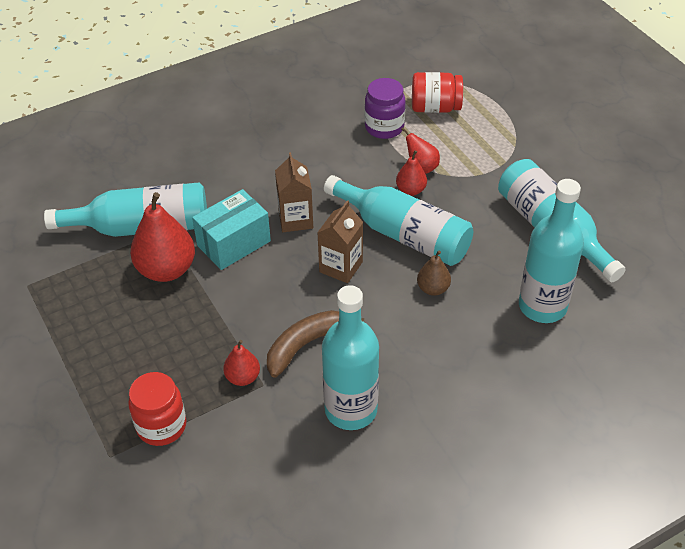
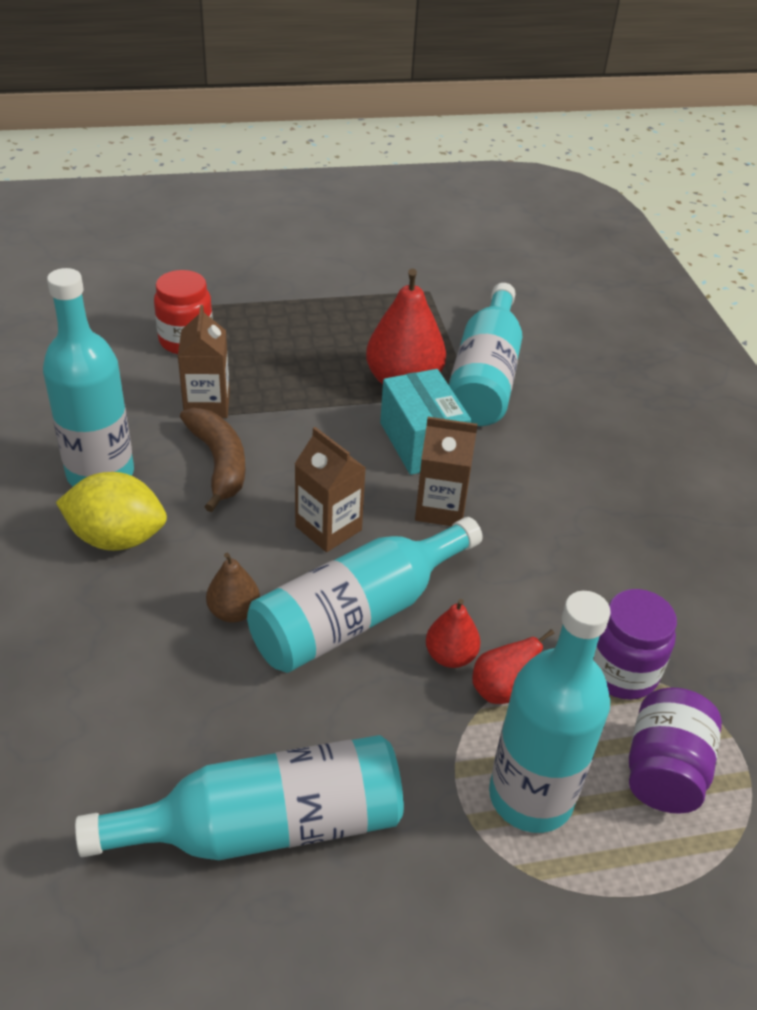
camera: 105 degrees right, 5 degrees down
red pear [223,340,260,386] -> brown carton [178,305,230,418]
red jar [412,72,463,113] -> purple jar [629,688,722,814]
turquoise bottle [519,179,584,323] -> turquoise bottle moved to [489,591,611,833]
none -> yellow lemon [56,472,167,551]

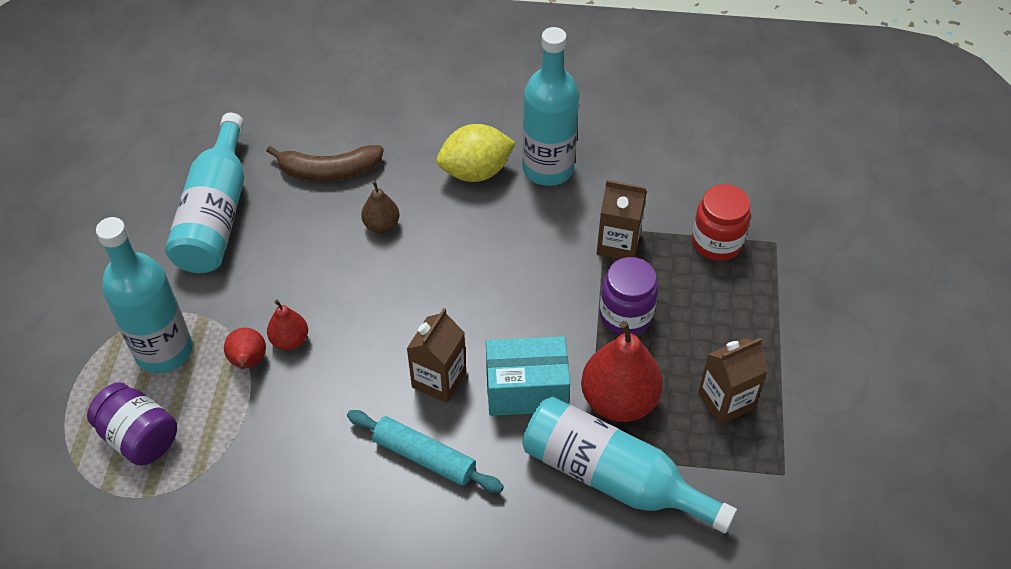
camera: 110 degrees right, 10 degrees up
yellow lemon [56,472,167,551] -> yellow lemon turned 45 degrees clockwise [437,124,516,182]
brown banana [180,408,245,512] -> brown banana moved to [266,145,384,181]
turquoise bottle [247,517,482,673] -> none
brown carton [295,427,366,552] -> brown carton moved to [698,338,768,425]
purple jar [593,589,677,700] -> purple jar moved to [599,257,658,335]
none -> turquoise rolling pin [347,410,504,493]

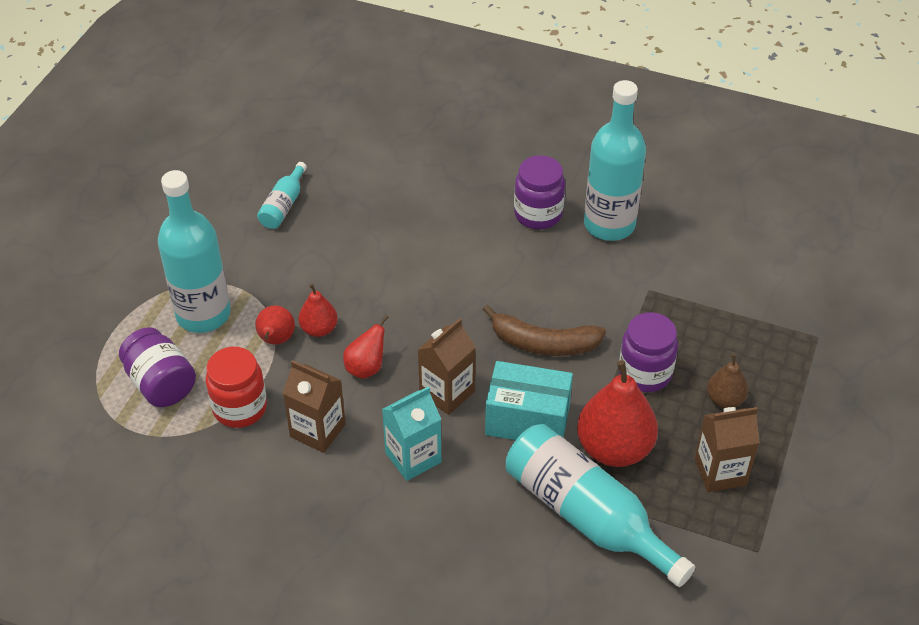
camera: 15 degrees right, 5 degrees down
turquoise bottle [165,113,244,273] -> turquoise bottle [257,162,307,229], size x0.48
brown banana [266,145,384,181] -> brown banana moved to [482,305,606,356]
turquoise rolling pin [347,410,504,493] -> turquoise carton [382,386,442,481]
brown pear [361,181,399,233] -> brown pear moved to [707,354,749,408]
yellow lemon [437,124,516,182] -> purple jar [514,155,565,229]
brown carton [597,180,647,259] -> brown carton moved to [283,360,346,453]
red jar [692,184,751,261] -> red jar moved to [205,347,267,428]
none -> red pear [343,315,388,379]

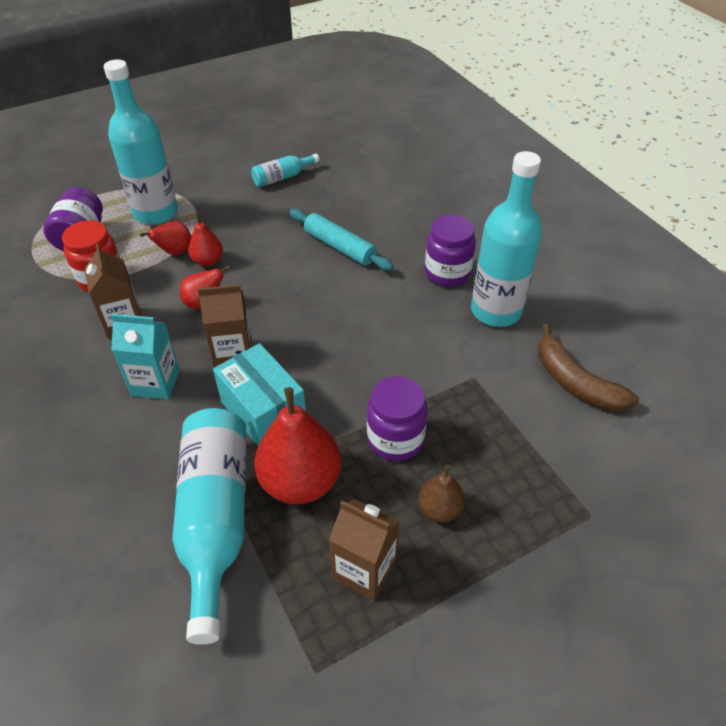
camera: 40 degrees right, 0 degrees up
brown banana [482,305,606,356] -> brown banana moved to [538,323,639,411]
none -> turquoise rolling pin [290,209,394,271]

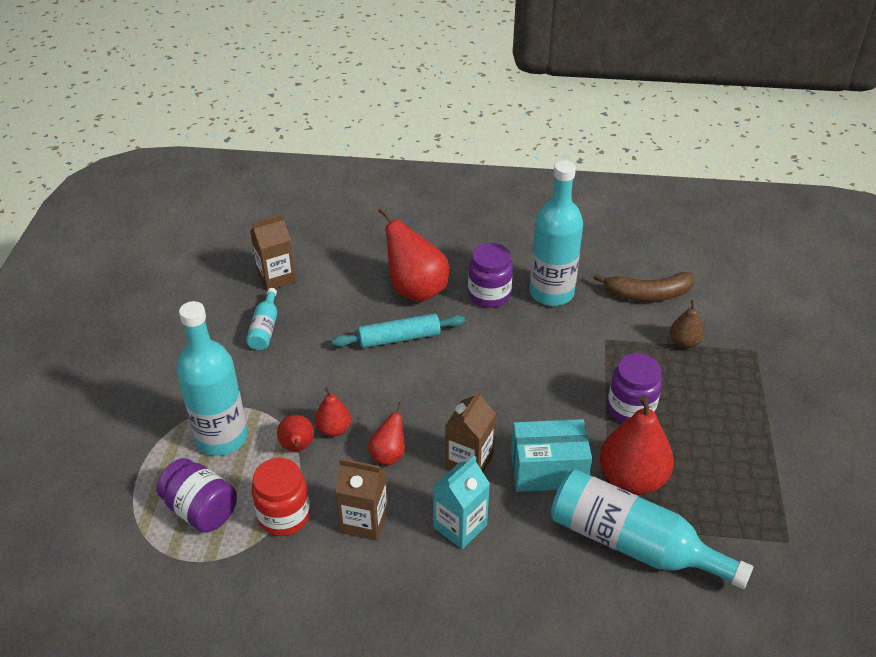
camera: 55 degrees left, 5 degrees down
brown carton [329,499,400,601] -> brown carton moved to [250,214,296,291]
brown pear [419,464,465,522] -> brown pear moved to [670,300,704,348]
none -> red pear [379,207,449,302]

